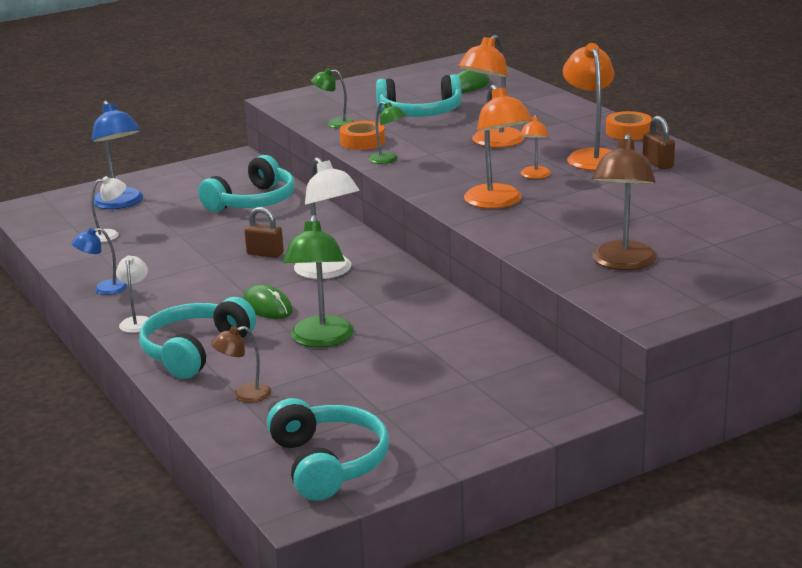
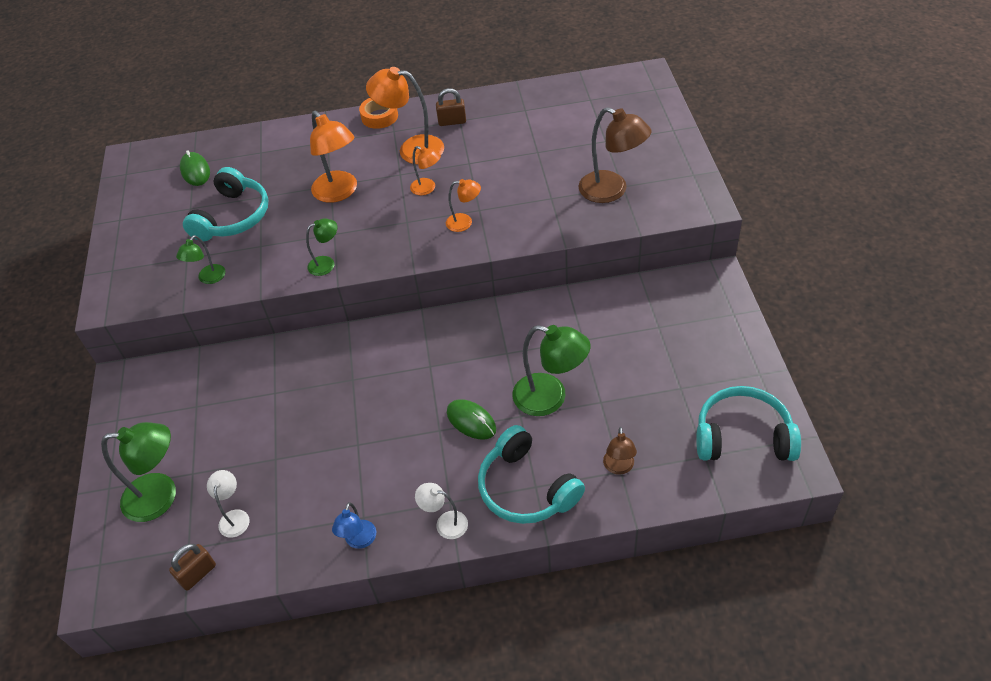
camera: 65 degrees left, 25 degrees up
blue lamp [91,100,143,209] -> green lamp [101,422,176,522]
turquoise headphones [198,155,295,212] -> none
green mouse [243,284,293,319] -> green mouse turned 60 degrees clockwise [447,399,496,439]
brown padlock [244,207,284,258] -> brown padlock moved to [169,544,216,591]
white lamp [294,157,360,279] -> none
orange tape [340,121,385,150] -> none
orange lamp [464,84,533,209] -> orange lamp [446,179,481,232], size x0.55

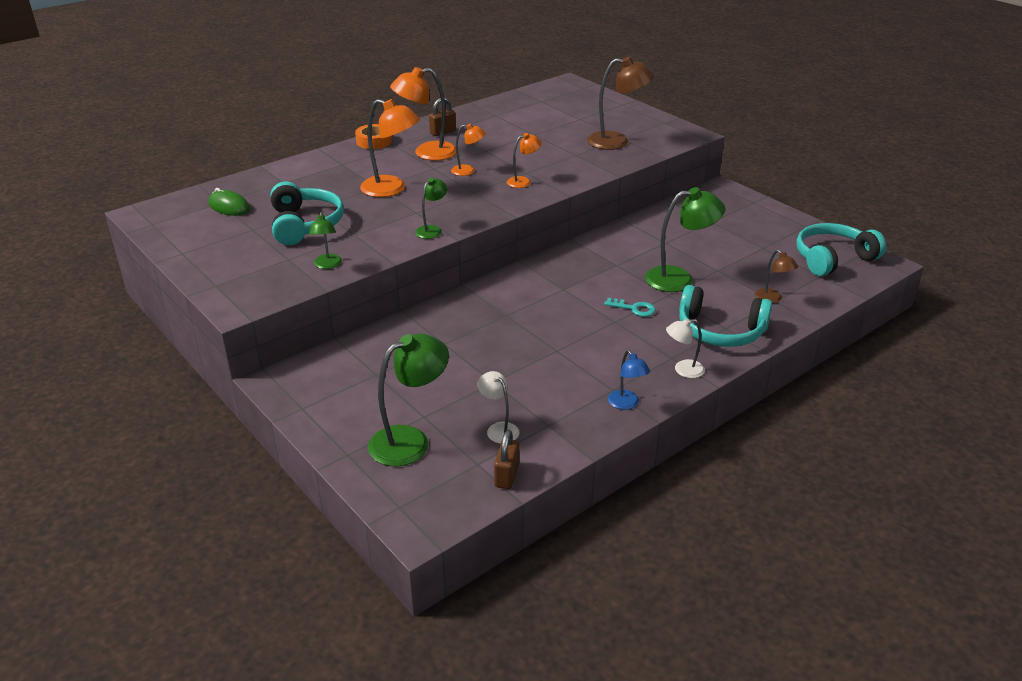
camera: 35 degrees left, 15 degrees down
green mouse [447,399,496,439] -> turquoise key [604,298,656,317]

